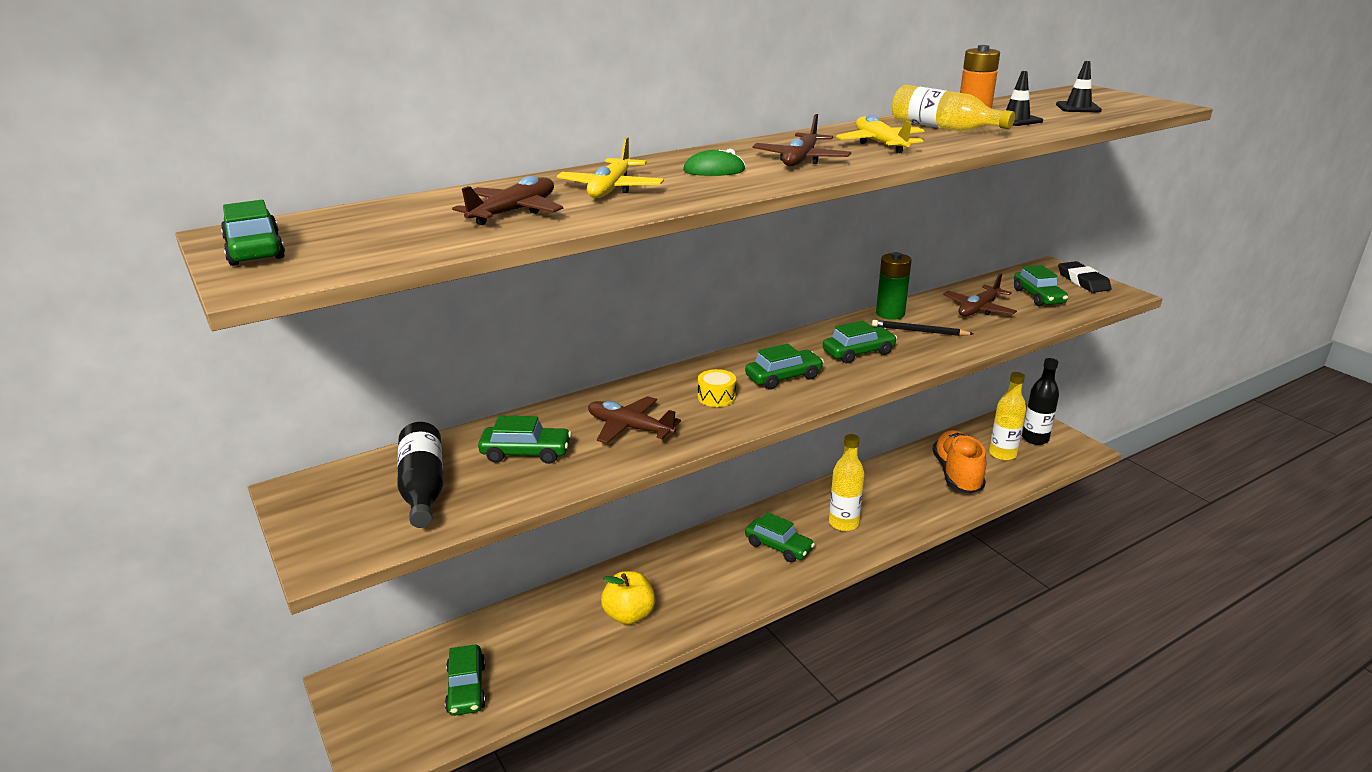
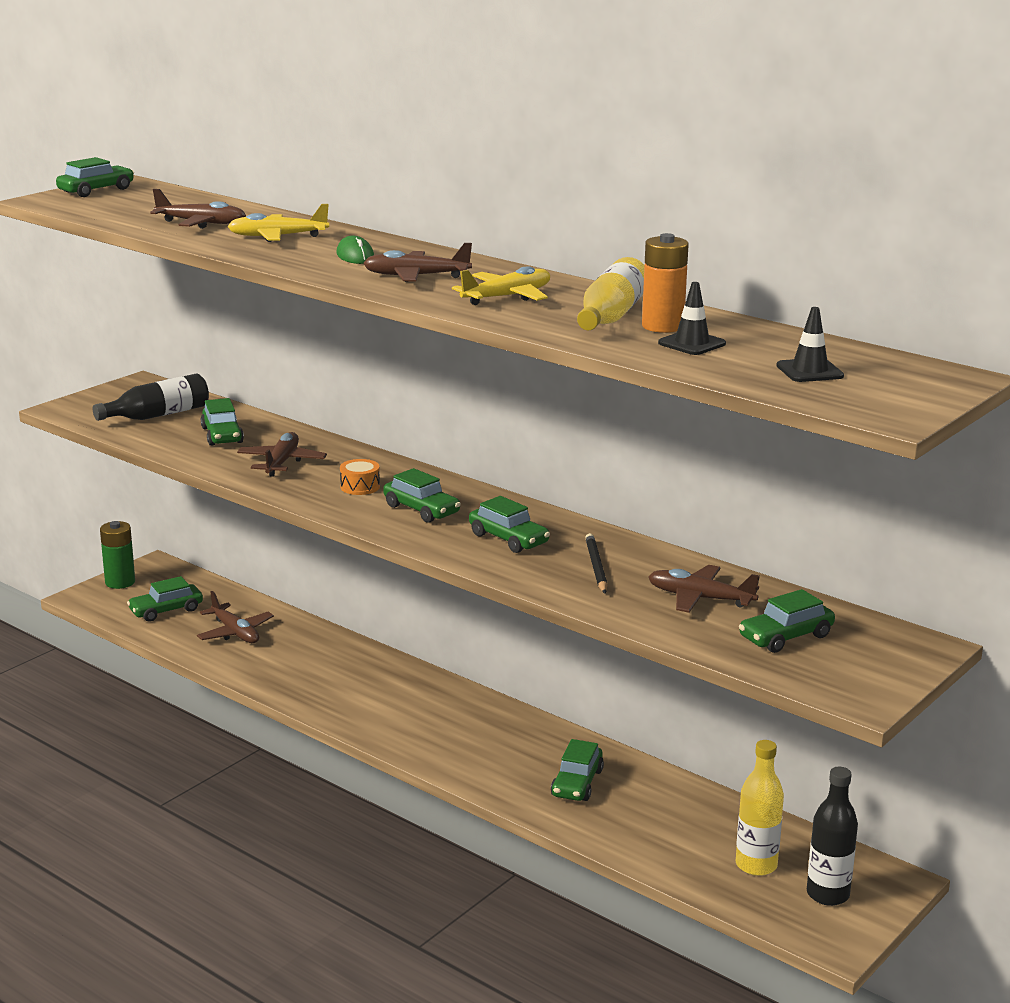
camera: 70 degrees right, 5 degrees down
yellow apple [601,571,655,625] -> none
yellow drum [698,369,736,407] -> orange drum [340,459,380,495]
green car [745,512,815,562] -> green car moved to [551,739,604,801]
yellow bottle [829,434,864,531] -> none
green battery [876,252,912,320] -> green battery moved to [100,521,135,589]
orange shoe [932,430,986,494] -> none
black eraser [1058,261,1112,293] -> none
none -> brown plane [197,591,274,643]

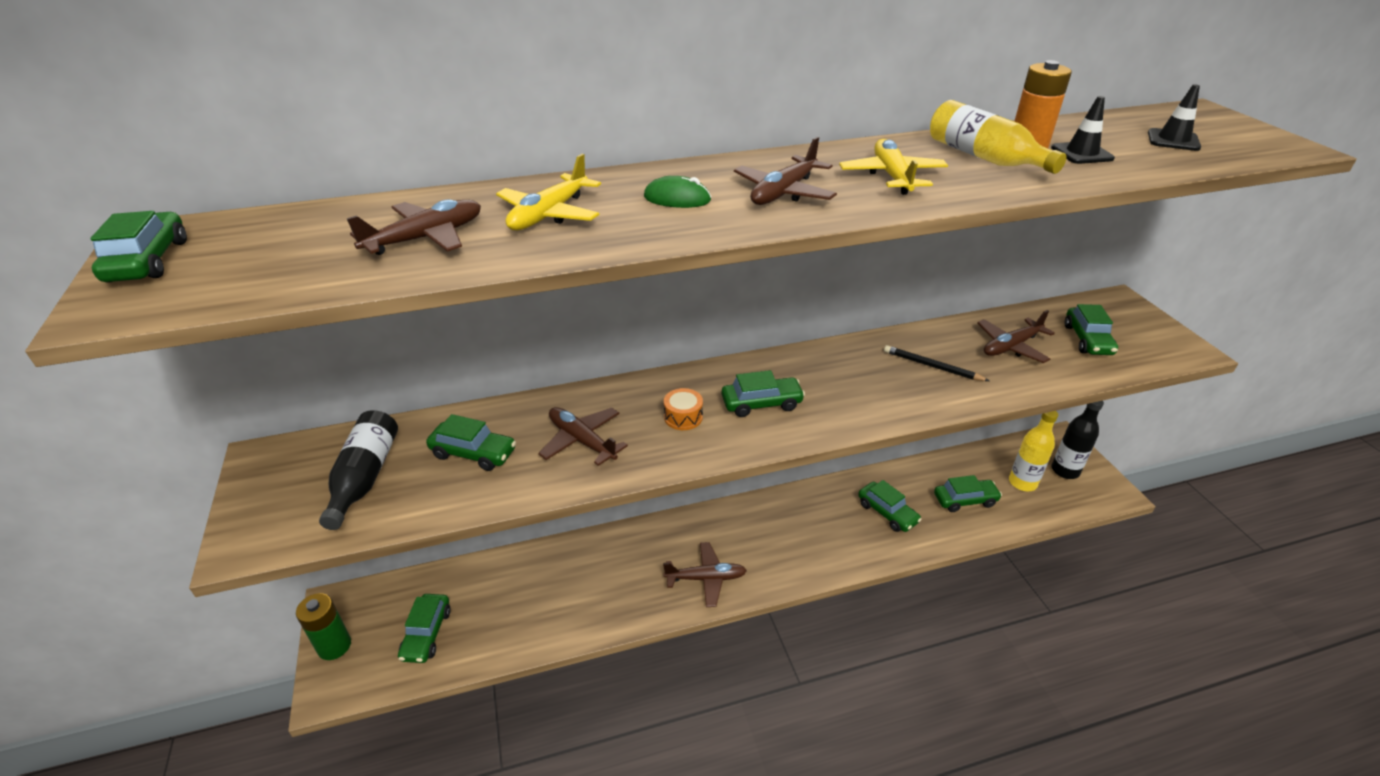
camera: 55 degrees left, 15 degrees up
brown plane [197,591,274,643] -> brown plane moved to [663,542,747,607]
green car [469,496,550,553] -> green car moved to [934,475,1002,512]

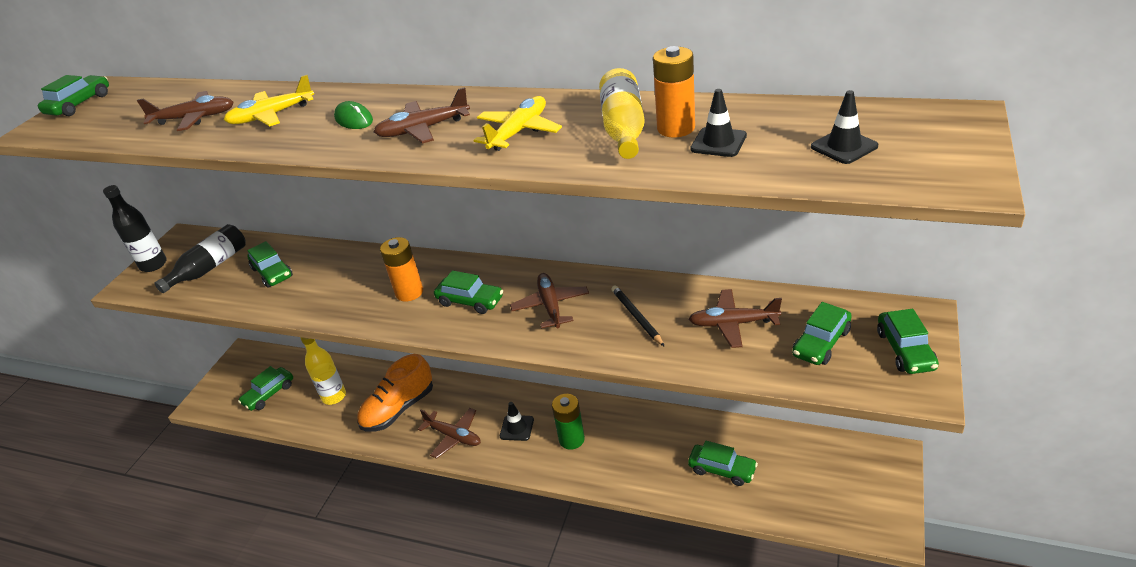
camera: 40 degrees right, 0 degrees up
green battery [296,593,351,660] -> green battery moved to [552,394,585,450]
brown plane [538,407,628,466] -> brown plane moved to [510,273,589,328]
orange drum [664,388,703,430] -> orange battery [380,237,423,302]
green car [858,480,922,532] -> green car moved to [877,309,939,374]
yellow bottle [1009,411,1058,491] -> yellow bottle moved to [301,337,346,405]
black bottle [1052,401,1104,479] -> black bottle moved to [103,185,167,272]
none -> orange shoe [357,354,433,432]
none -> black traffic cone [500,402,534,441]

